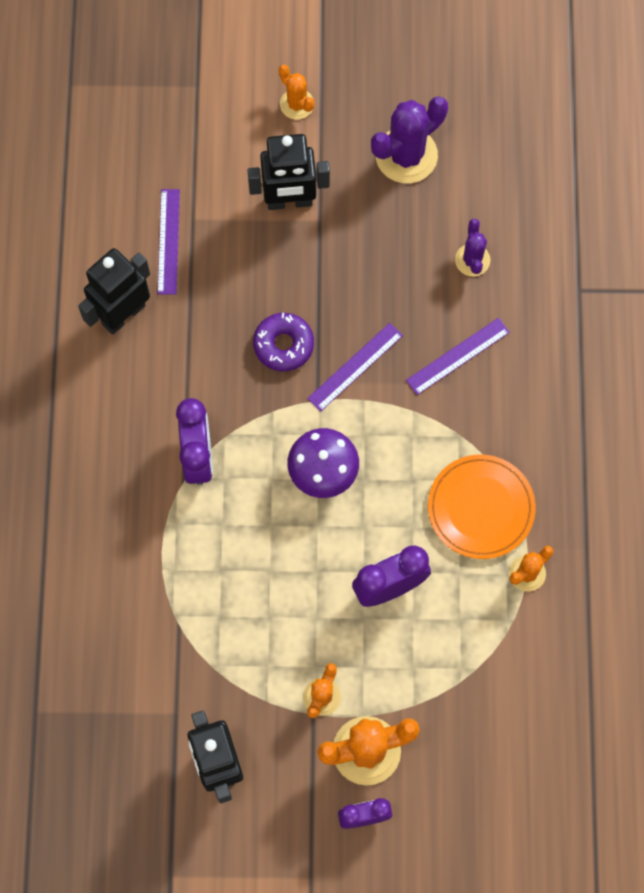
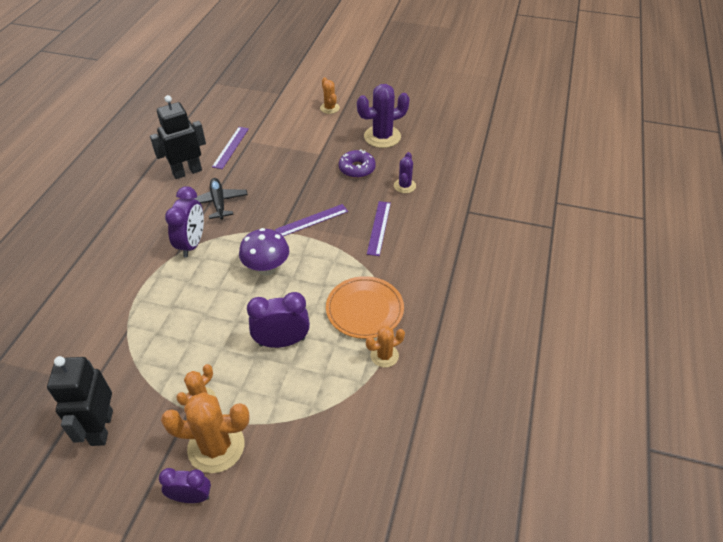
camera: 15 degrees right, 25 degrees down
black robot [247,134,330,210] -> none
purple donut [253,313,314,371] -> purple donut moved to [339,149,376,178]
purple ruler [406,318,510,395] -> purple ruler turned 60 degrees counterclockwise [367,201,391,256]
none -> black plane [193,178,248,220]

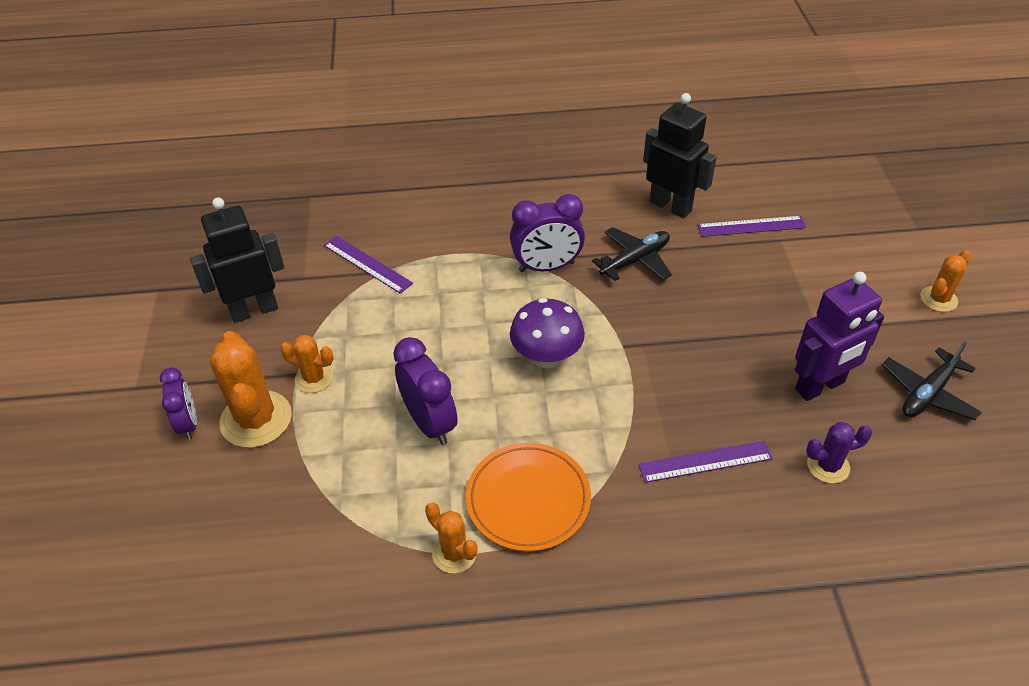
camera: 70 degrees right, 0 degrees up
purple ruler [275,204,348,236] -> purple ruler moved to [324,236,413,294]
purple donut [339,149,376,178] -> purple robot [795,272,884,401]
purple cactus [357,84,410,148] -> black plane [882,341,982,420]

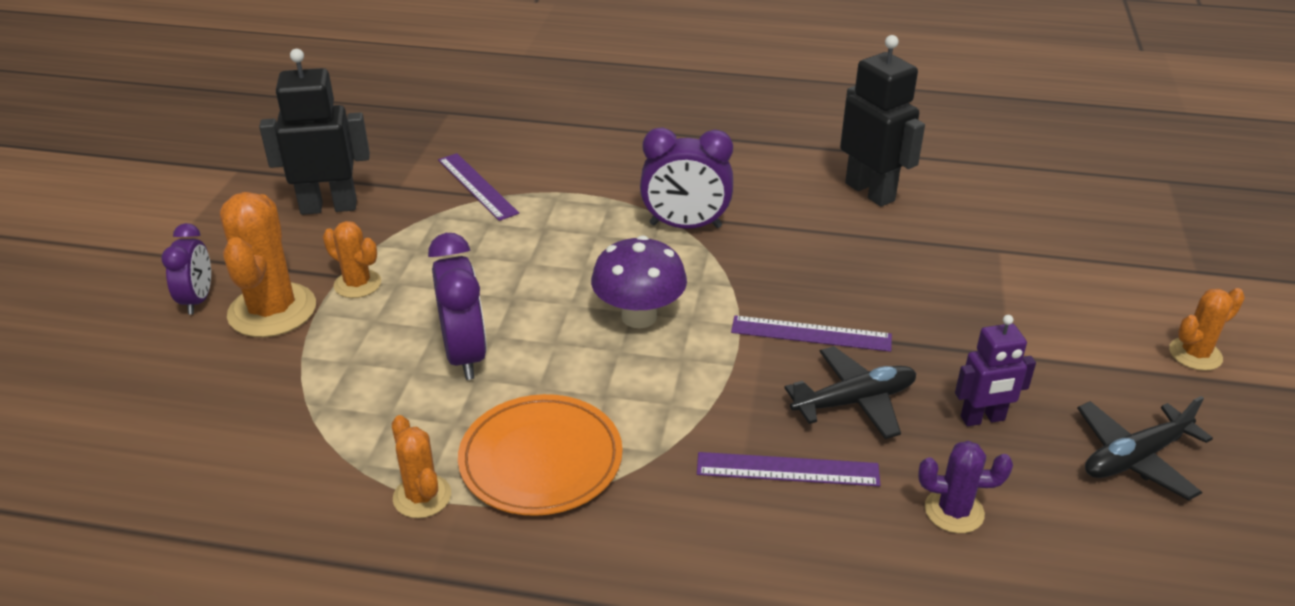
camera: 15 degrees right, 10 degrees down
black plane [592,227,672,281] -> black plane moved to [784,346,916,439]
purple ruler [697,216,807,237] -> purple ruler moved to [731,315,892,352]
purple robot [795,272,884,401] -> purple robot [955,315,1036,426], size x0.61

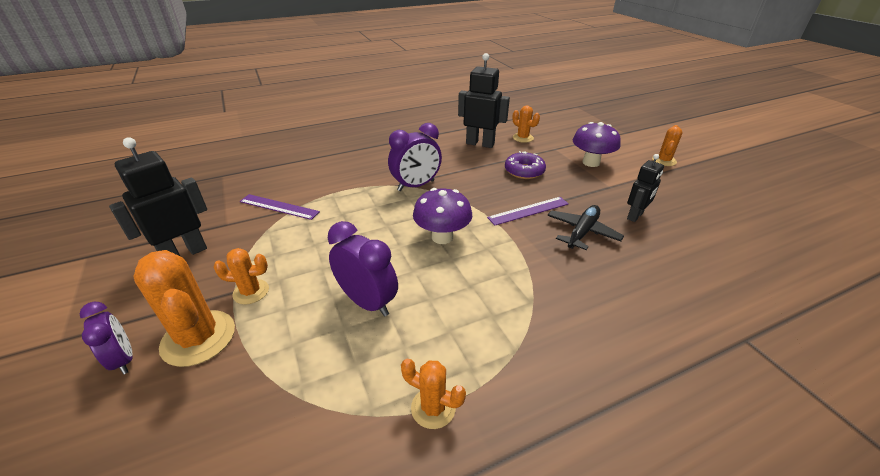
camera: 35 degrees left, 0 degrees up
orange plate [458,394,623,516] -> none
purple ruler [697,452,881,486] -> none
purple cactus [918,441,1013,533] -> none
purple robot [955,315,1036,426] -> black robot [627,154,664,222]
black plane [1077,396,1213,500] -> none
none -> purple donut [505,151,546,179]
none -> orange cactus [512,106,540,143]
none -> purple mushroom [573,122,621,167]

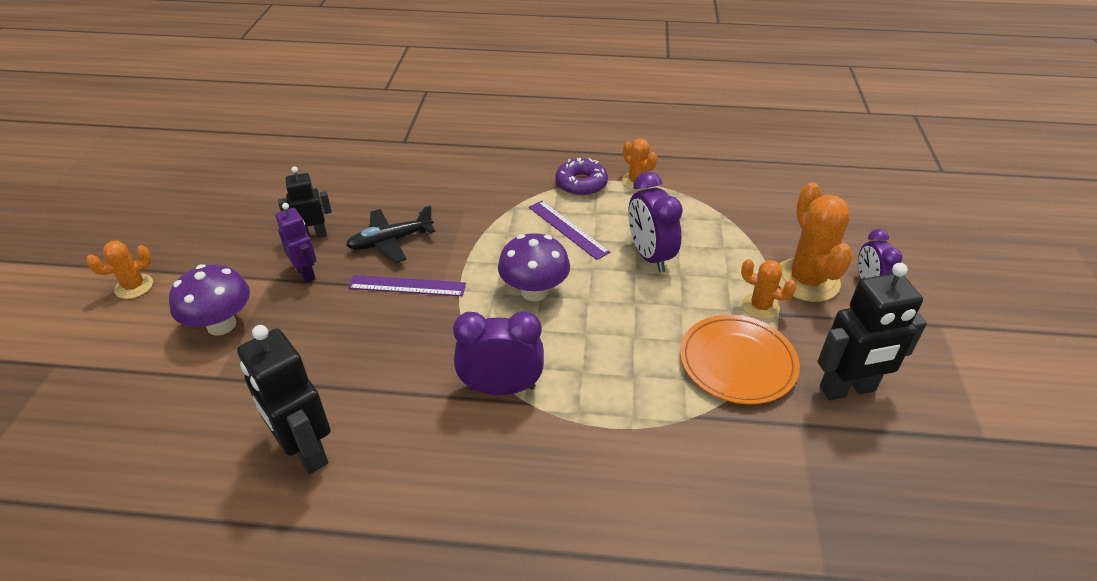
camera: 150 degrees left, 5 degrees up
purple ruler [239,194,320,220] -> purple ruler moved to [529,201,610,260]
purple donut [505,151,546,179] -> purple donut moved to [555,158,608,196]
orange cactus [512,106,540,143] -> none
none -> purple robot [275,203,317,283]
none -> orange plate [680,315,800,404]

